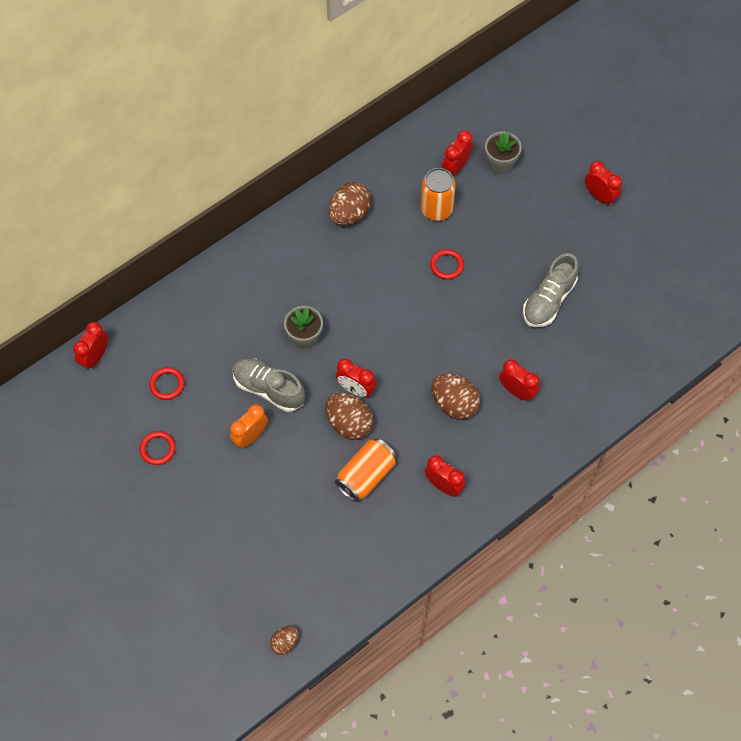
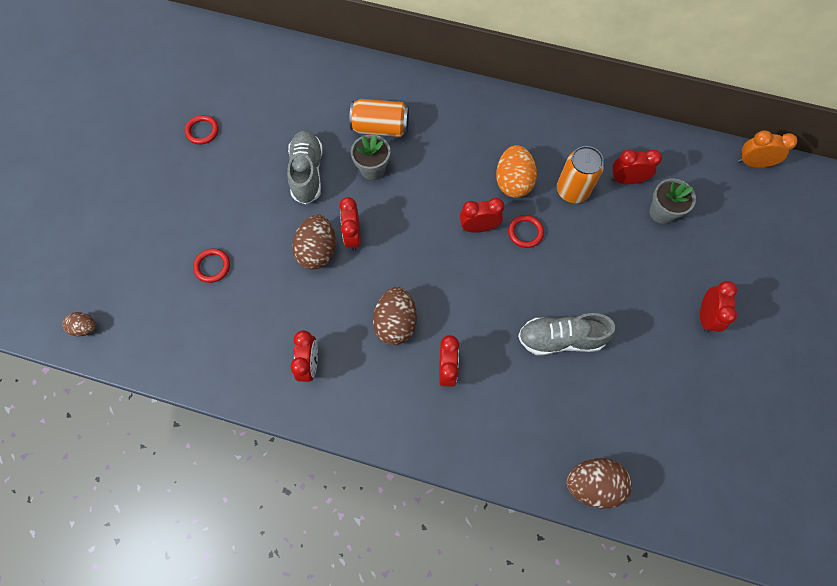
camera: 55 degrees right, 5 degrees up
red clock [73,322,108,370] -> red clock moved to [460,198,504,233]
red ring [149,367,185,400] -> red ring moved to [193,248,230,283]
orange clock [230,404,268,448] -> orange clock moved to [738,130,797,168]
brown egg [329,182,371,226] -> brown egg moved to [566,458,632,508]
orange can [335,438,396,502] -> orange can moved to [349,99,409,137]
none -> orange egg [496,145,537,198]

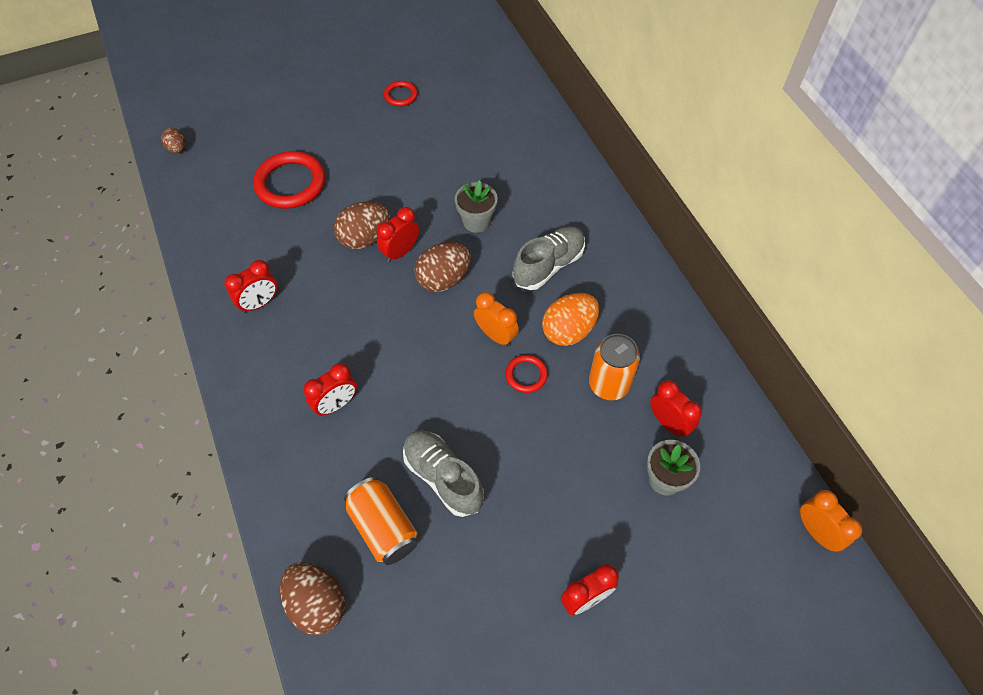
camera: 50 degrees right, 10 degrees down
red ring [193,248,230,283] -> red ring [253,151,325,209], size x1.95
grey shoe [287,130,323,205] -> grey shoe moved to [512,226,585,290]
orange can [349,99,409,137] -> orange can moved to [344,477,418,565]
brown egg [373,287,417,345] -> brown egg moved to [414,242,471,292]
red clock [460,198,504,233] -> orange clock [474,292,519,347]

